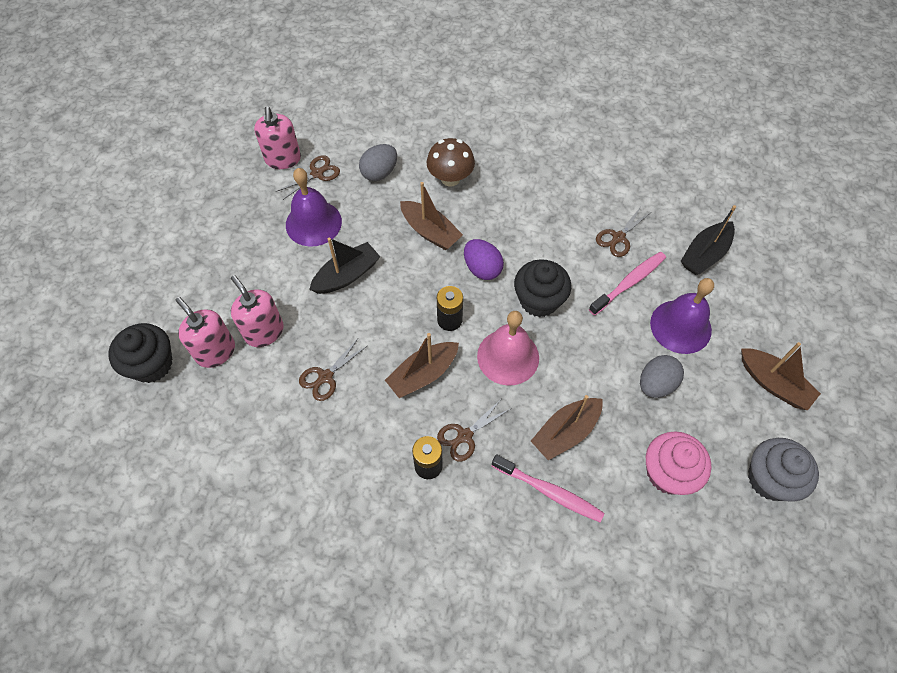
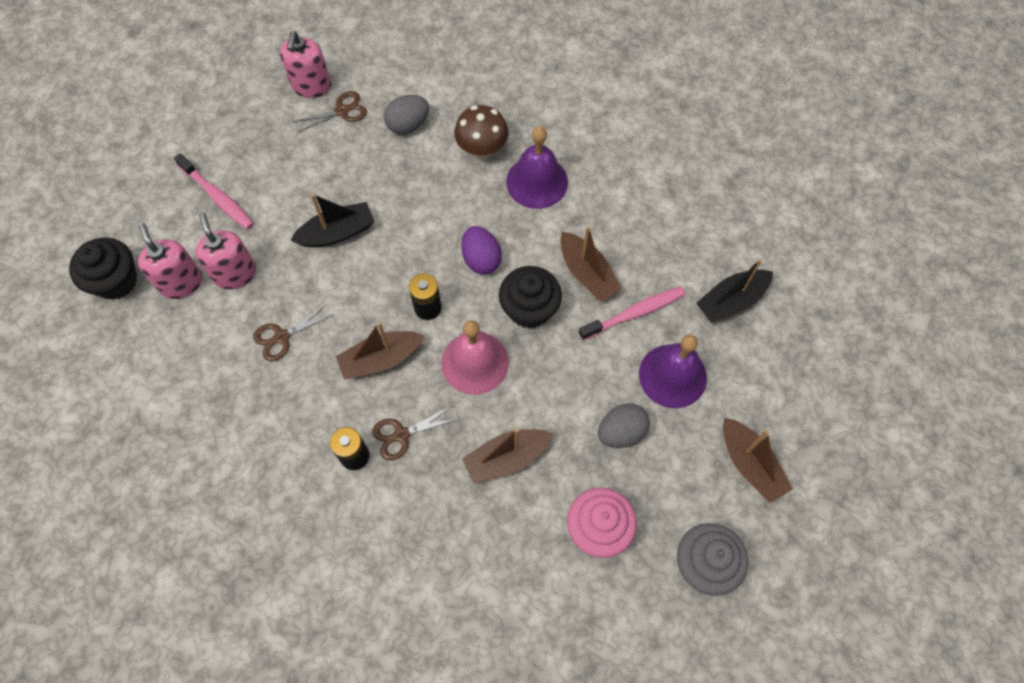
camera: 15 degrees right, 5 degrees up
purple bell [286,168,342,247] -> purple bell moved to [506,126,568,209]
brown boat [400,182,463,250] -> brown boat moved to [560,226,622,302]
pink toothbrush [492,454,605,522] -> pink toothbrush moved to [174,153,254,230]
brown scissors [596,207,650,257] -> none

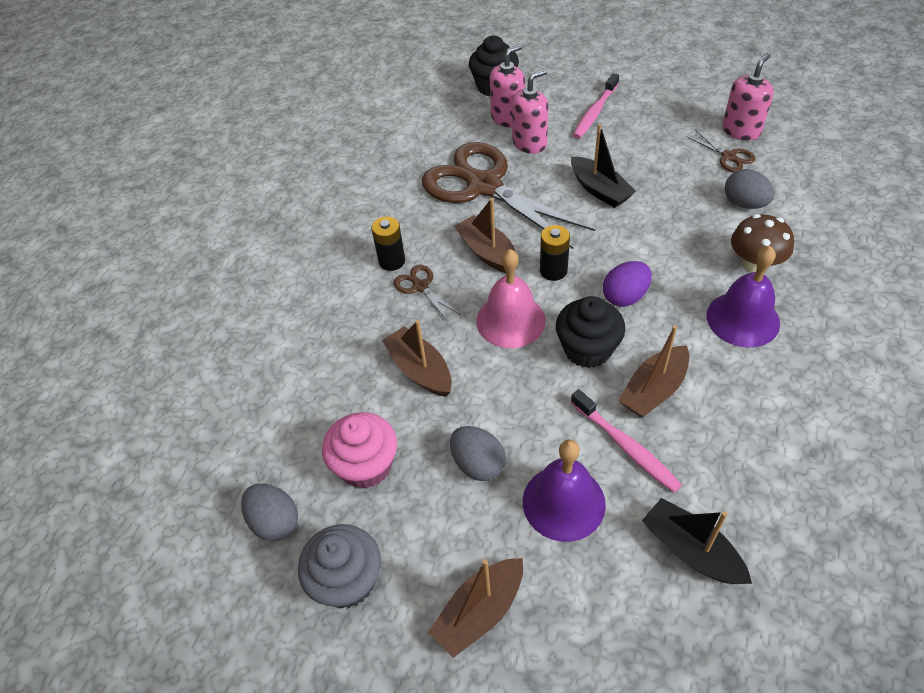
camera: 80 degrees right, 15 degrees down
brown scissors [253,304,334,361] -> brown scissors [422,142,595,249], size x2.50
pink soap dispenser [280,31,331,98] -> pink soap dispenser turned 135 degrees clockwise [722,53,774,141]
none -> grey egg [241,484,298,541]

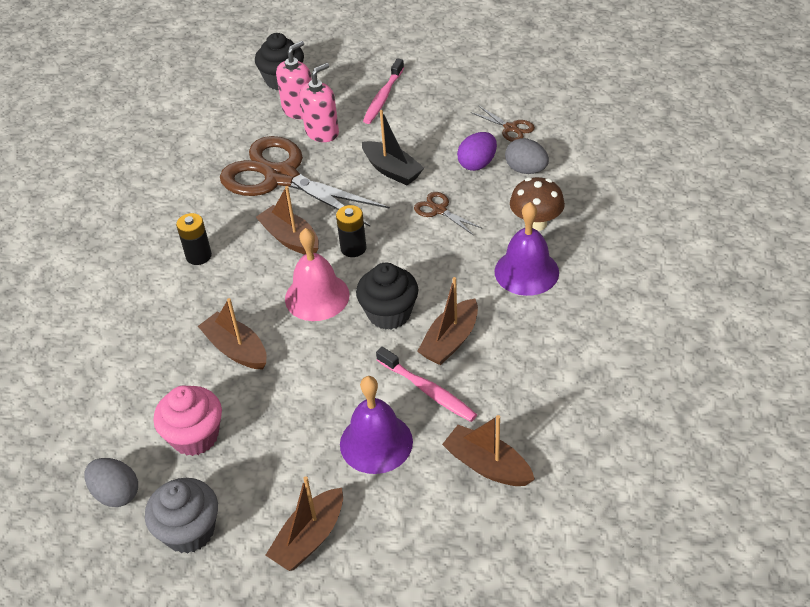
camera: 10 degrees left, 5 degrees down
brown scissors [394,264,460,321] -> brown scissors moved to [414,192,482,235]
grey egg [450,426,506,481] -> none
purple egg [603,261,652,307] -> purple egg moved to [457,132,497,171]
black boat [642,498,752,584] -> brown boat [442,415,535,486]
pink soap dispenser [722,53,774,141] -> none

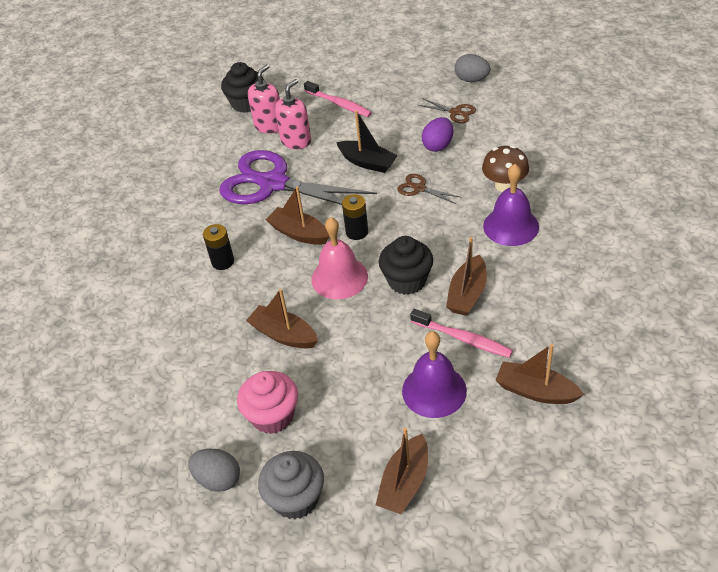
camera: 10 degrees left, 0 degrees up
brown scissors [220,136,390,227] -> purple scissors [219,150,377,205]
pink toothbrush [363,59,404,124] -> pink toothbrush turned 60 degrees counterclockwise [304,81,372,117]
grey egg [505,138,549,174] -> grey egg moved to [454,54,490,82]

